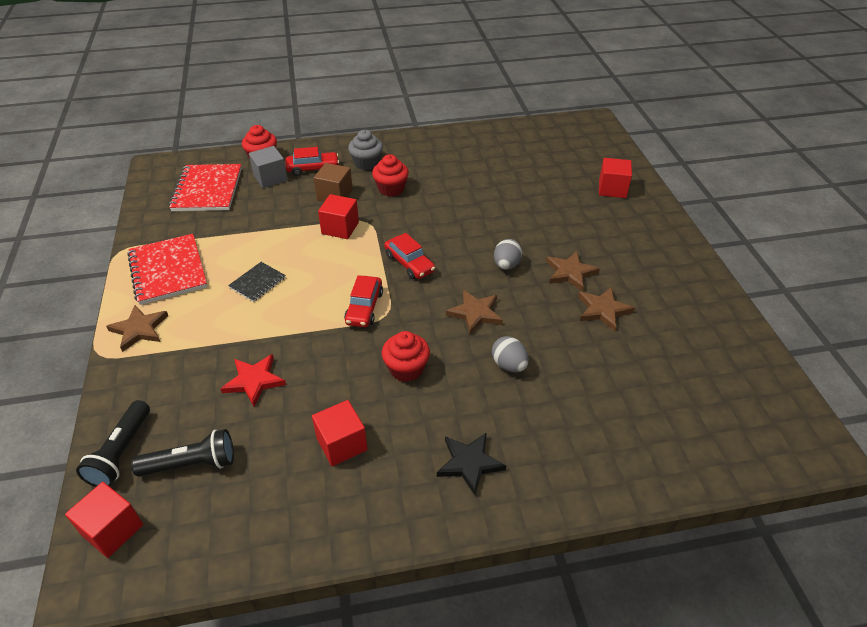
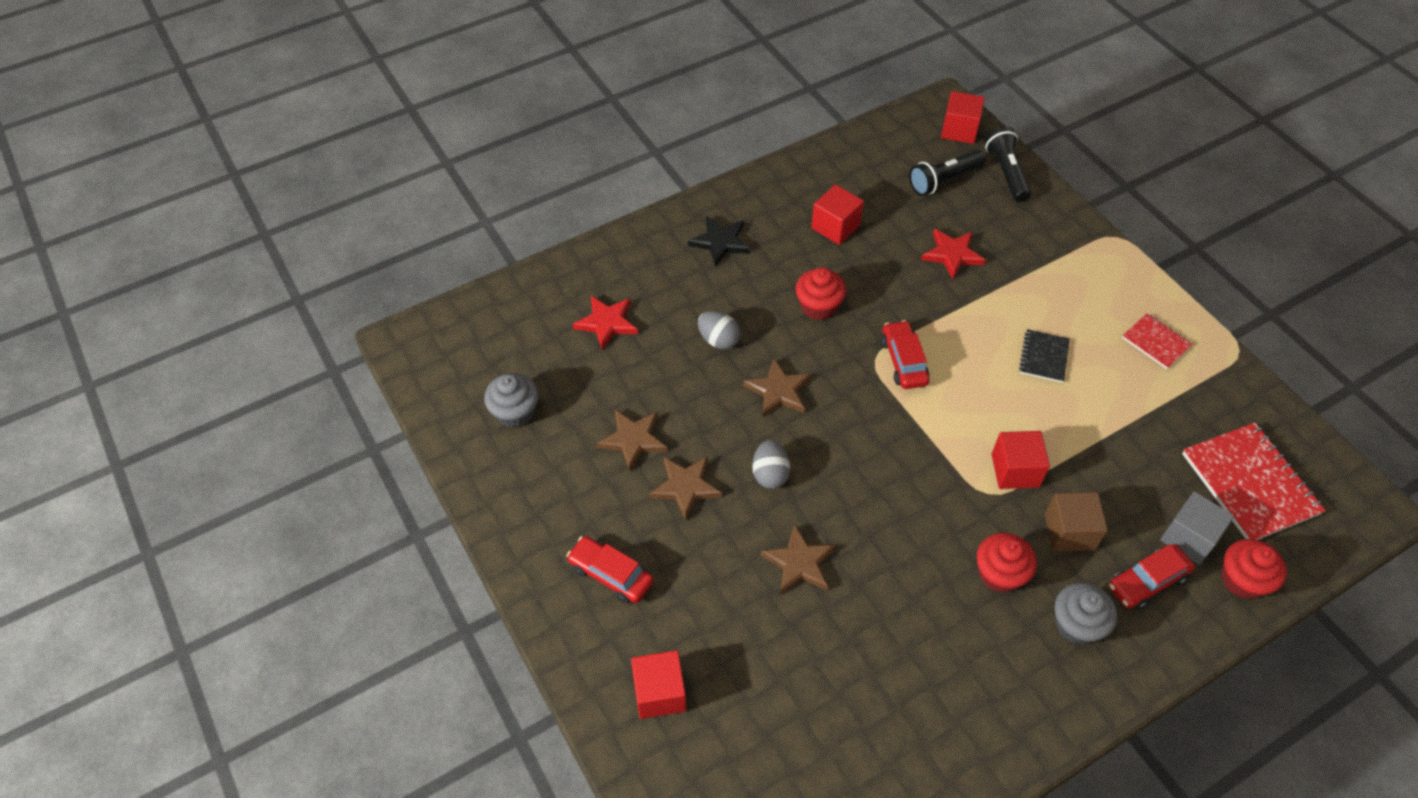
camera: 160 degrees right, 10 degrees up
brown star [106,305,168,352] -> brown star moved to [761,525,836,594]
red notebook [127,234,207,305] -> red notebook [1122,313,1192,369], size x0.53
red car [384,233,435,279] -> red car moved to [566,536,653,604]
none -> grey cupcake [484,373,539,428]
none -> red star [572,296,638,350]

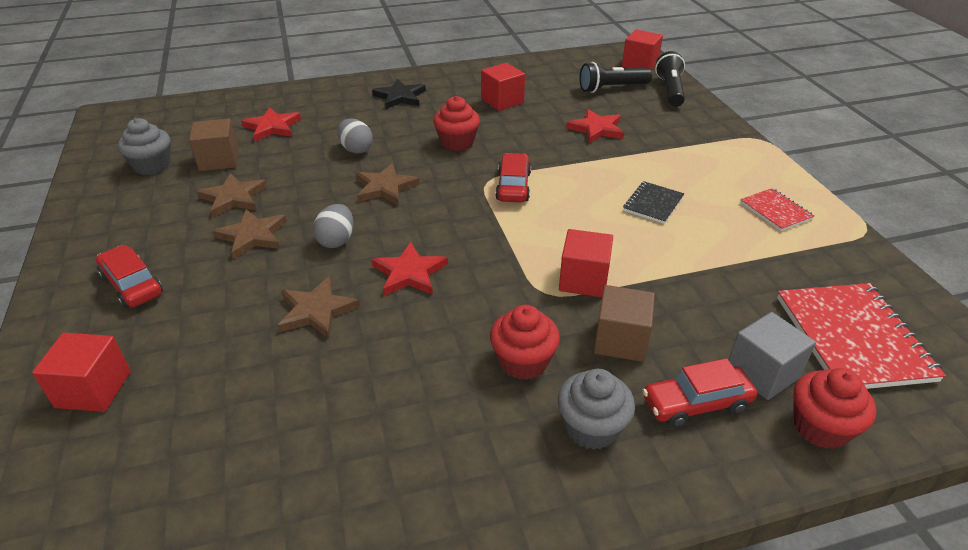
camera: 15 degrees right, 15 degrees down
none -> brown cube [189,119,238,171]
none -> red star [371,242,448,296]

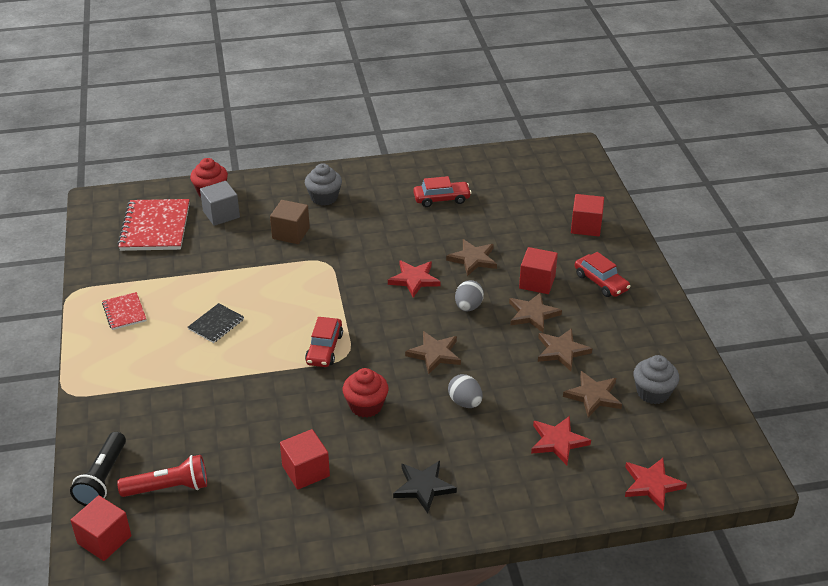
camera: 175 degrees left, 0 degrees up
brown cube [189,119,238,171] -> brown star [563,371,622,417]
red cupcake [490,305,560,380] -> none
red cube [559,229,613,297] -> red cube moved to [519,247,558,294]
red star [566,109,624,143] -> red star moved to [625,458,687,510]
black flashlight [580,62,652,93] -> red flashlight [117,455,207,497]
red car [642,358,757,428] -> red car moved to [413,176,472,207]

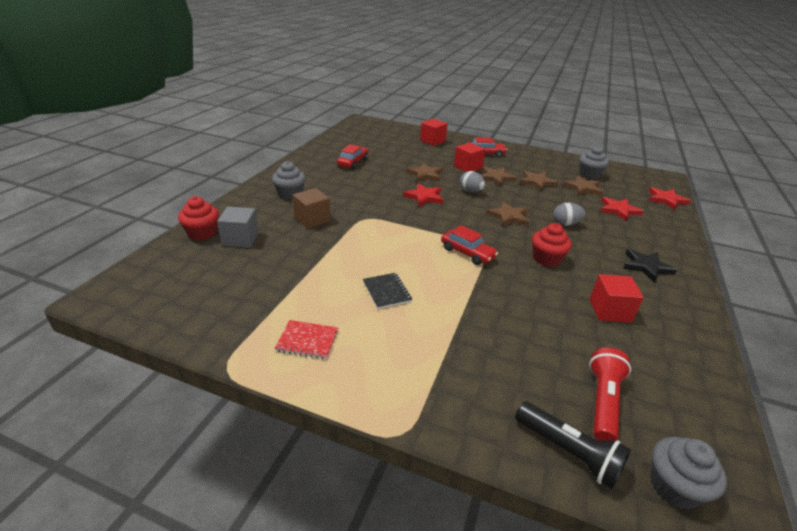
camera: 60 degrees left, 5 degrees down
red cube [70,495,131,561] -> grey cupcake [650,437,727,509]
red notebook [117,199,190,251] -> none

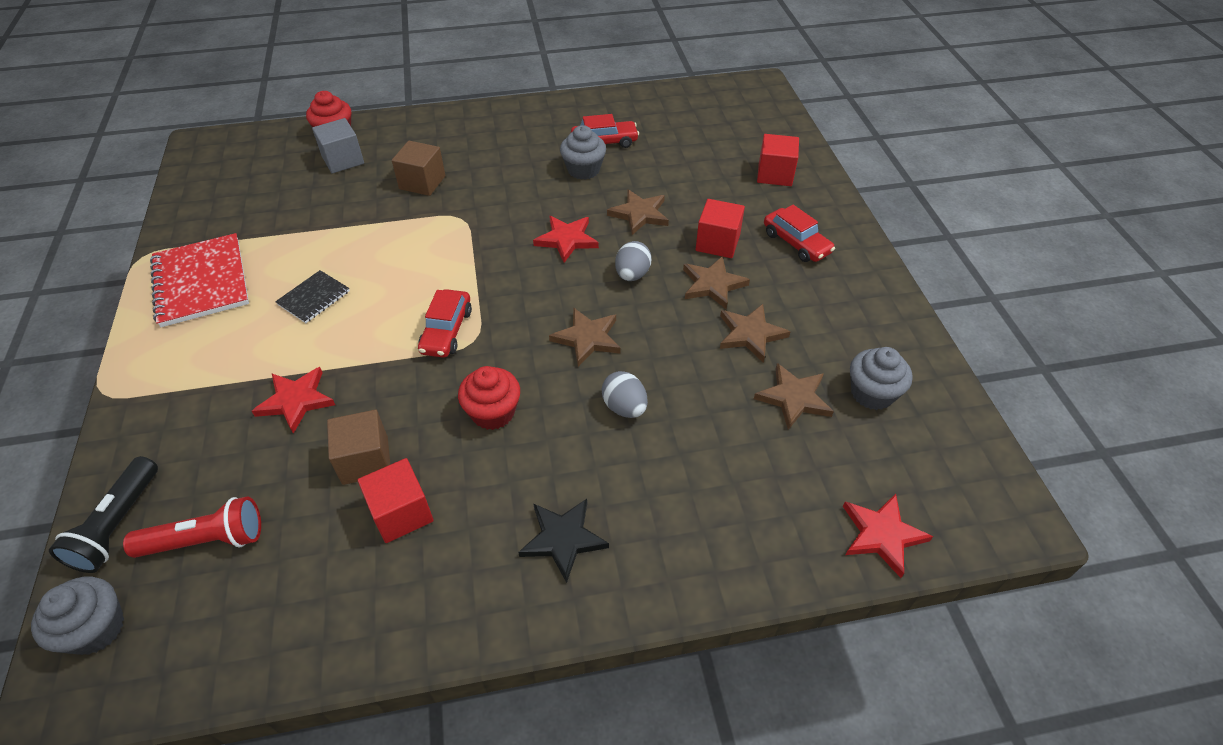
camera: 60 degrees right, 15 degrees up
grey cupcake [272,161,305,200] -> grey cupcake moved to [560,125,606,180]
red notebook [275,320,338,359] -> red notebook [150,233,249,327], size x1.89
red star [600,197,644,221] -> red star moved to [252,367,335,434]
none -> brown cube [327,410,390,485]

